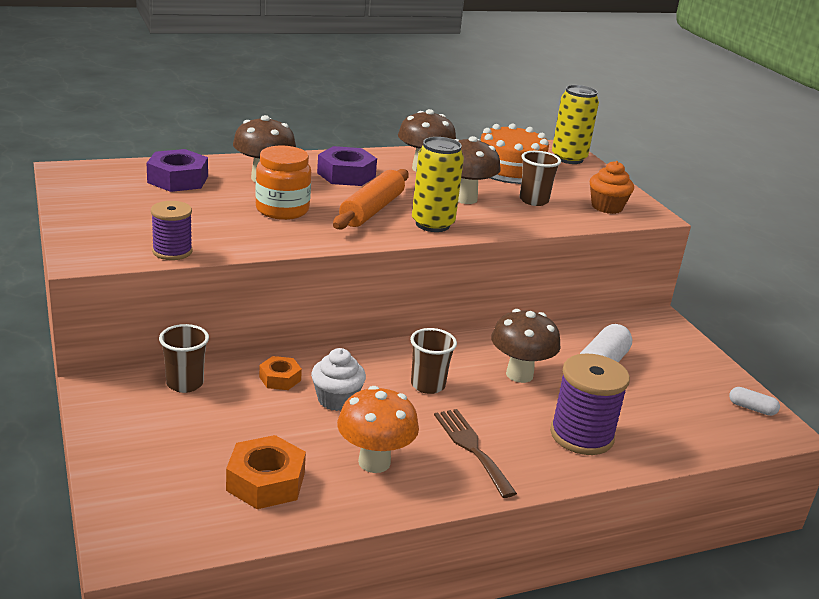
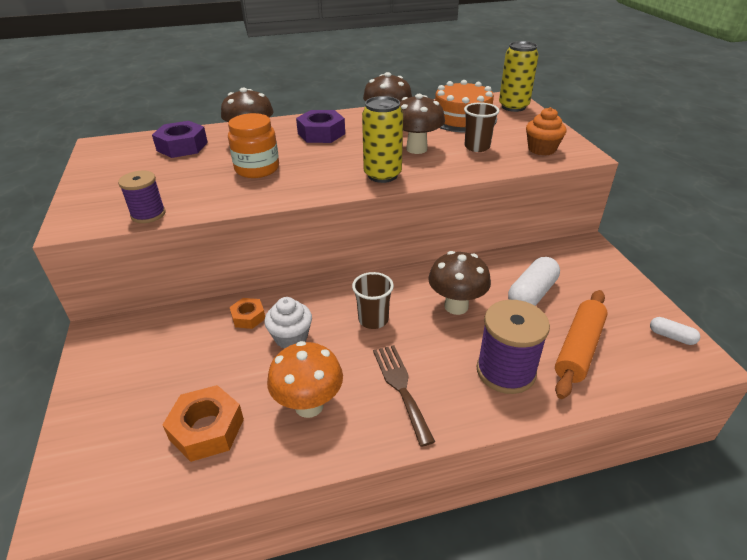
camera: 10 degrees right, 10 degrees up
brown cup [159,324,209,393] -> none
orange rolling pin [333,169,409,229] -> orange rolling pin moved to [555,290,608,399]

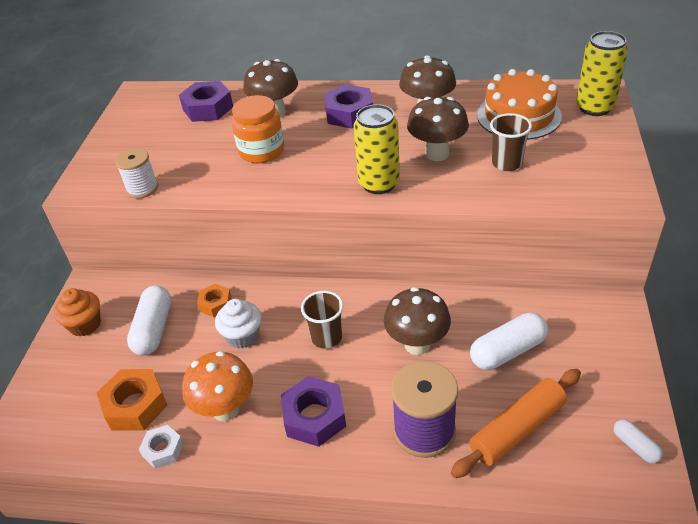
camera: 25 degrees right, 5 degrees up
purple spool [118,171,166,223] -> white spool [115,148,158,199]
brown fork [373,345,435,447] -> purple nut [281,376,346,447]
orange cupcake [526,107,566,155] -> orange cupcake moved to [54,288,101,337]
none -> white capsule [127,286,171,356]
none -> white nut [139,425,184,469]

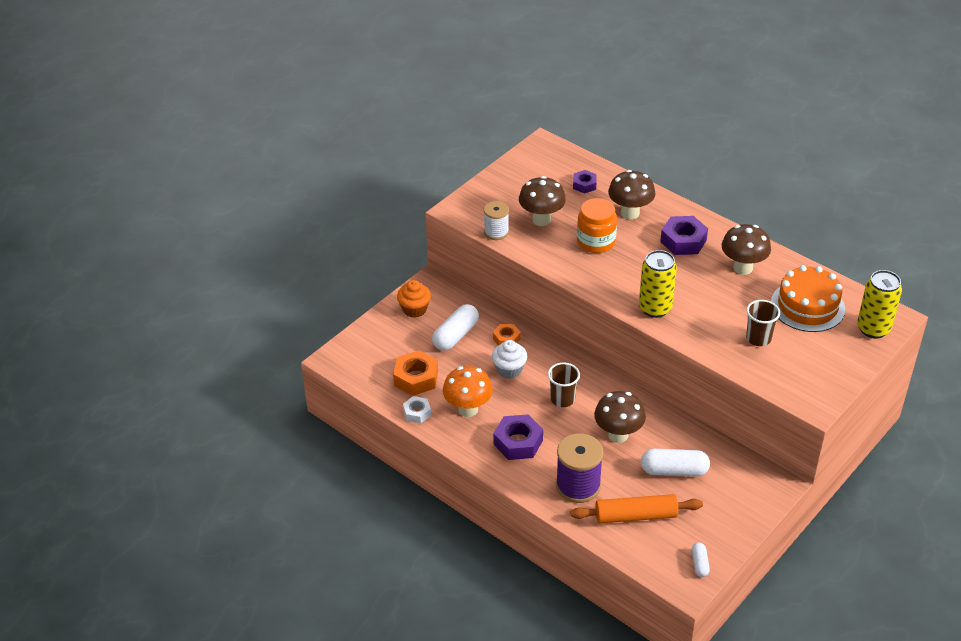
camera: 30 degrees right, 0 degrees up
purple nut [179,81,233,122] -> purple nut [573,170,597,194], size x0.60
brown mushroom [407,97,469,161] -> brown mushroom moved to [519,176,566,226]

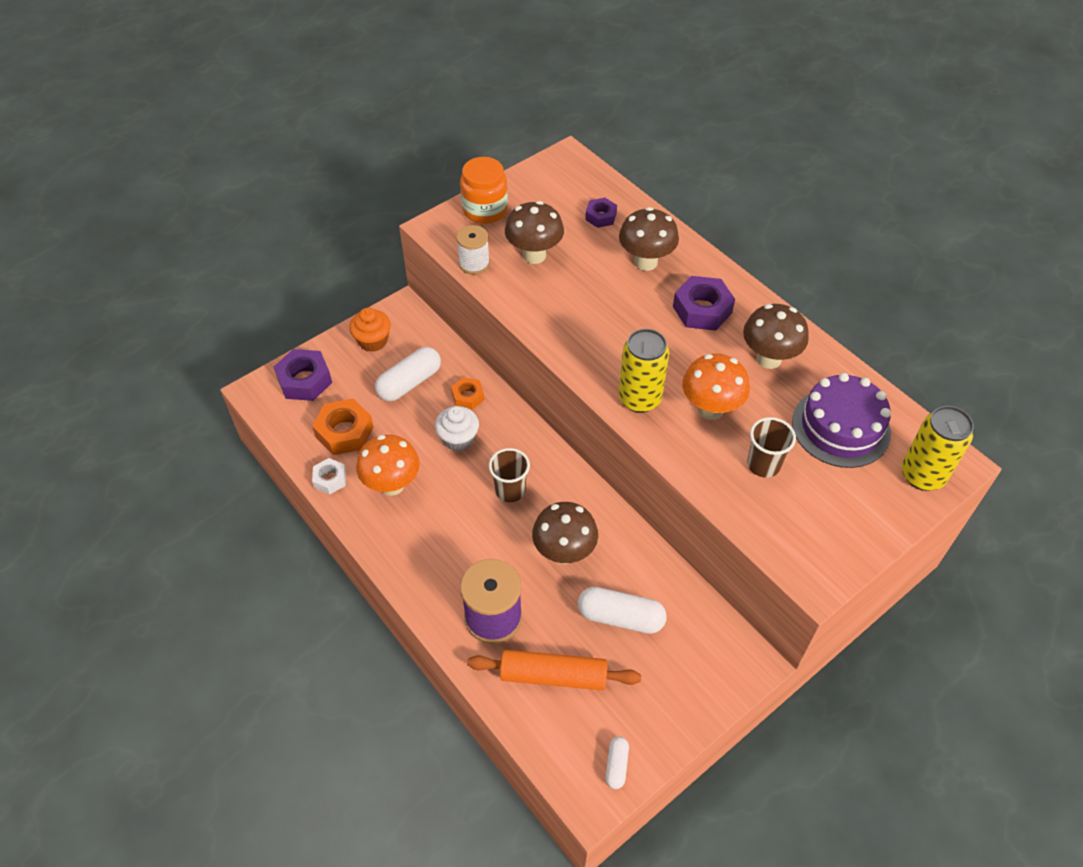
camera: 10 degrees right, 10 degrees up
purple nut [494,414,543,460] -> purple nut moved to [274,349,332,401]
orange jar [577,198,617,253] -> orange jar moved to [460,157,508,224]
orange cake [771,265,845,332] -> purple cake [792,373,891,468]
none -> orange mushroom [682,354,750,420]

